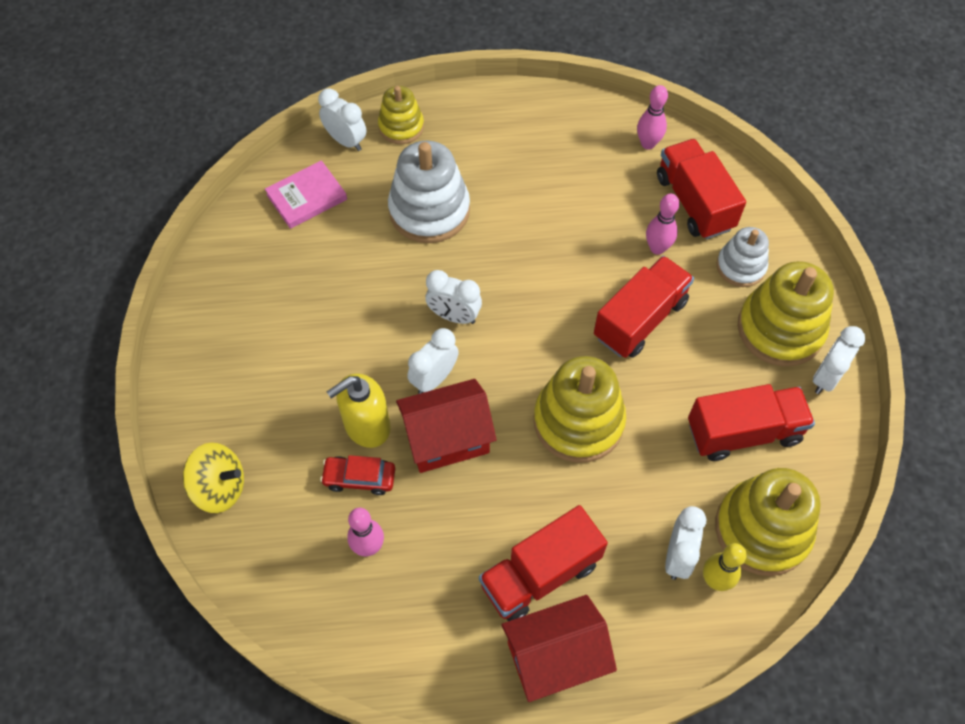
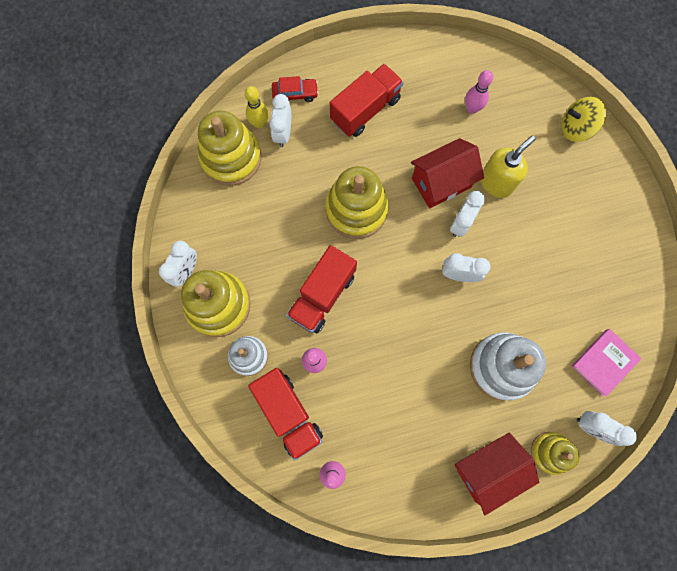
camera: 170 degrees right, 15 degrees up
red car [320,455,395,495] -> red car moved to [272,76,319,102]
red house [501,595,617,702] -> red house moved to [454,433,539,515]
red truck [688,384,815,461] -> none

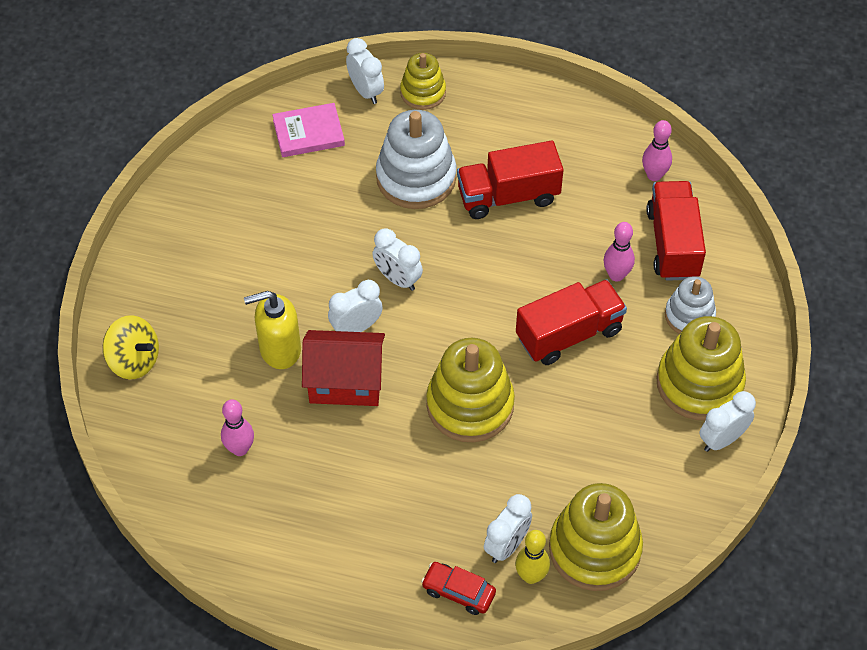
camera: 150 degrees left, 20 degrees down
red truck [330,64,403,137] -> red truck moved to [457,141,564,219]
red house [454,433,539,515] -> none

